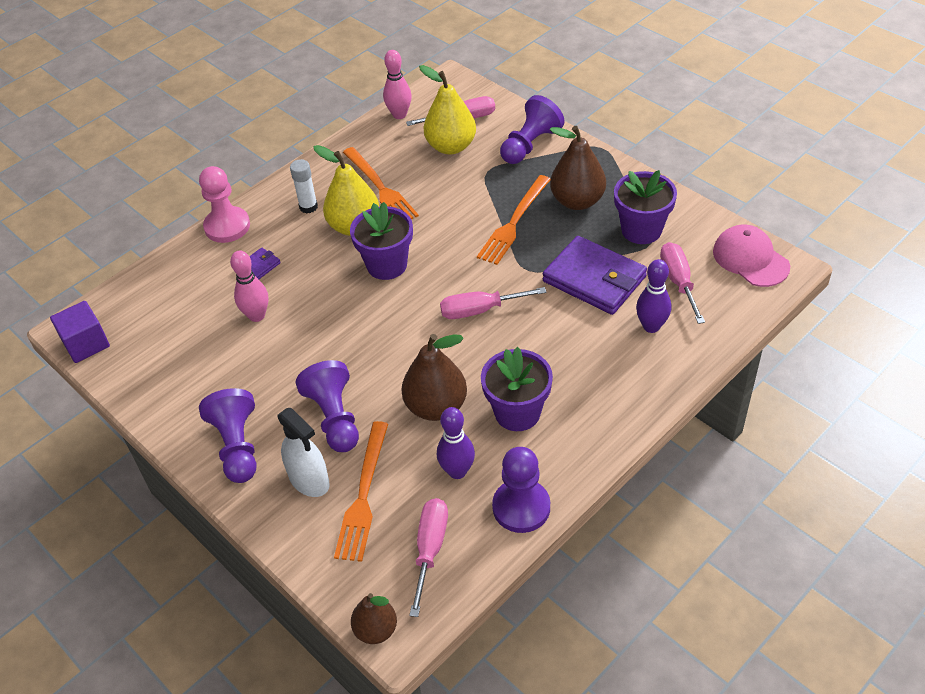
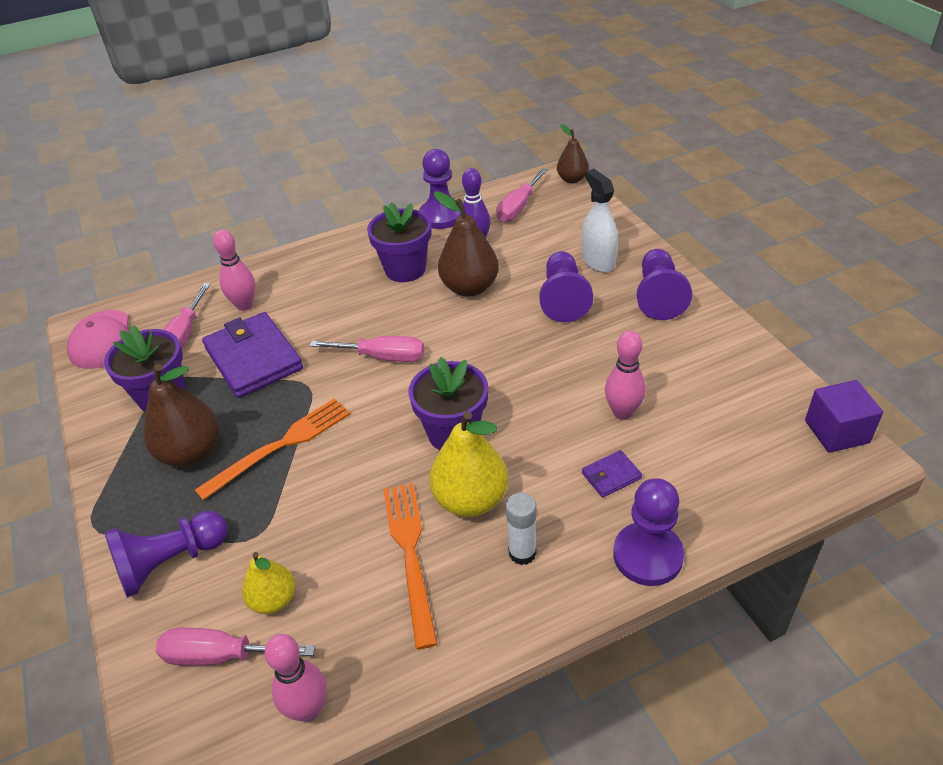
camera: 160 degrees left, 5 degrees down
pink pawn [199,166,250,243] -> purple pawn [613,478,684,586]
orange fork [334,421,388,562] -> none
yellow pear [419,65,476,155] -> yellow pear [242,552,295,614], size x0.61
purple bowling pin [636,259,671,333] -> pink bowling pin [213,230,255,311]

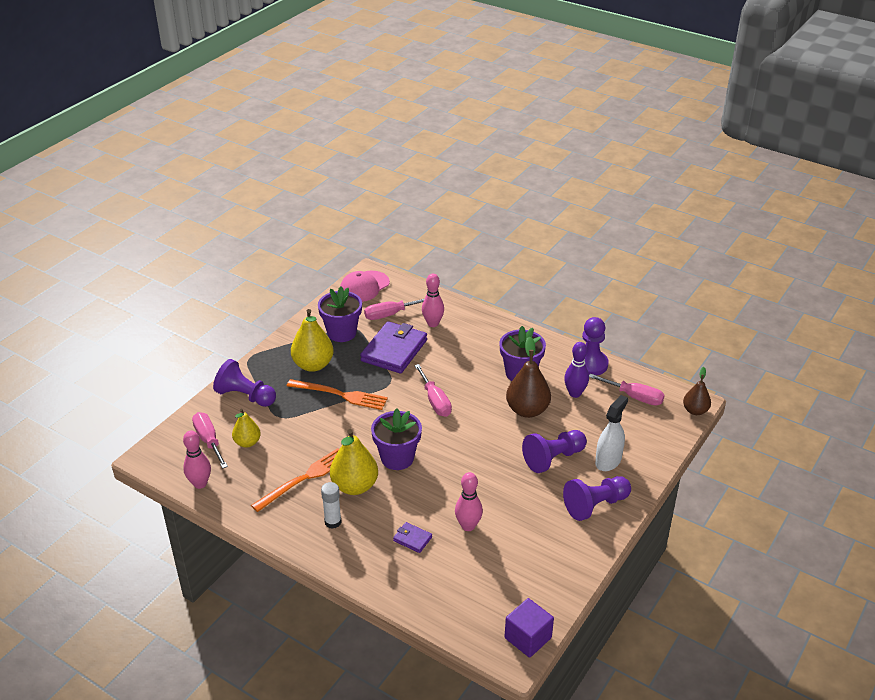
camera: 55 degrees right, 5 degrees down
brown pear [143,364,219,467] -> yellow pear [291,309,334,372]
pink screwdriver [496,168,548,222] -> pink screwdriver turned 150 degrees counterclockwise [589,373,665,406]
purple pawn [613,478,684,586] -> none

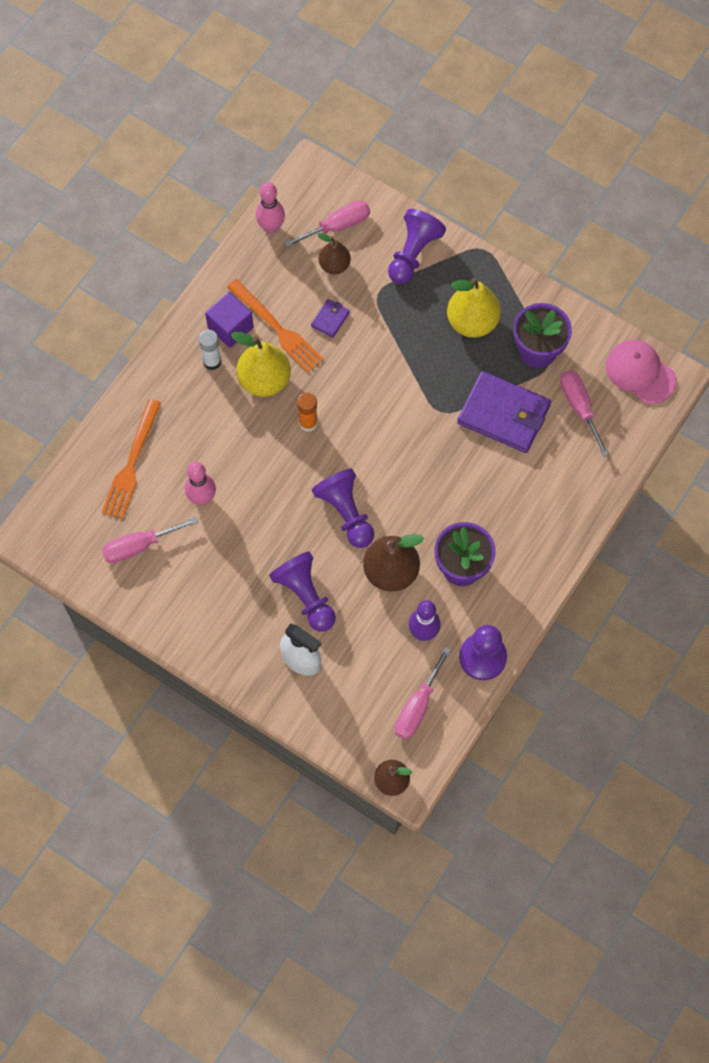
camera: 90 degrees right, 30 degrees up
yellow pear [232,409,261,448] -> brown pear [317,233,351,274]
orange fork [287,379,388,410] -> orange fork moved to [102,399,161,519]
purple flower pot [371,408,422,470] -> orange glue stick [297,392,318,432]
purple wallet [393,522,432,553] -> purple wallet moved to [311,299,350,338]
pink screwdriver [414,364,452,417] -> pink screwdriver moved to [102,517,198,563]
pink bowling pin [422,274,444,327] -> none
purple cube [504,598,554,658] -> purple cube moved to [205,292,254,348]
purple pawn [563,476,631,521] -> purple pawn moved to [312,469,374,548]

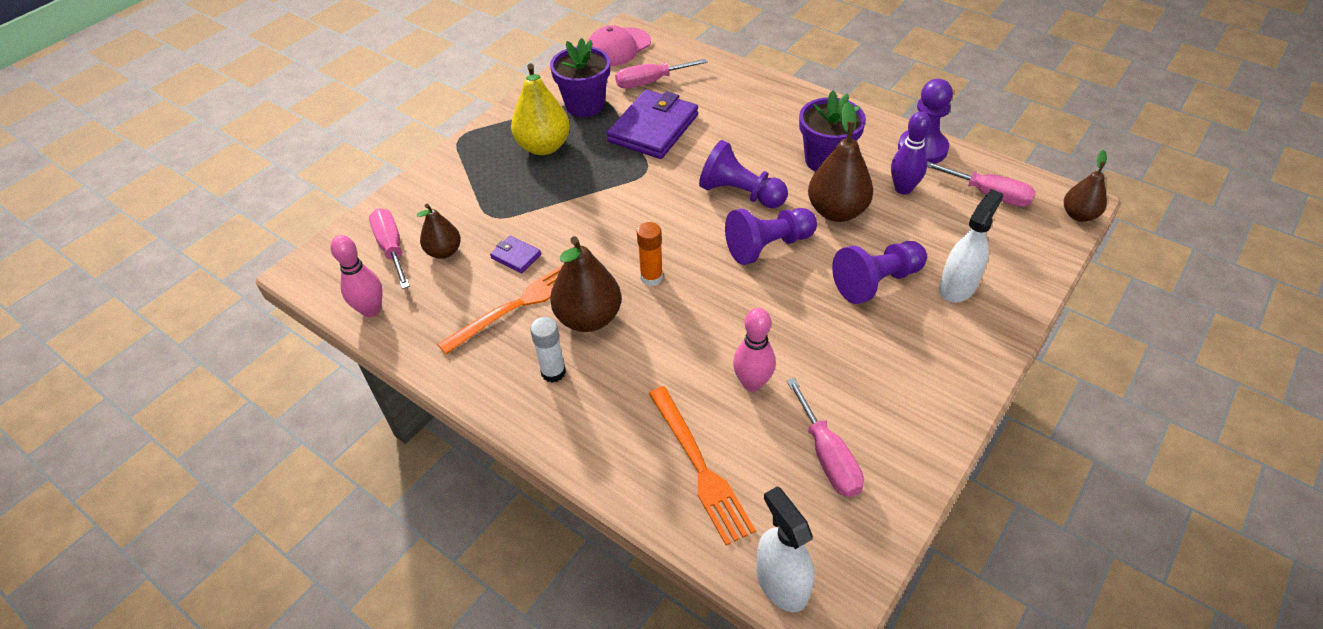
camera: 85 degrees left, 20 degrees down
orange fork [102,399,161,519] -> orange fork turned 45 degrees clockwise [648,386,756,546]
purple cube [205,292,254,348] -> none
yellow pear [231,332,291,397] -> brown pear [550,236,621,332]
purple pawn [388,209,446,284] -> purple pawn moved to [699,140,788,208]
none -> white spray bottle [756,486,814,612]

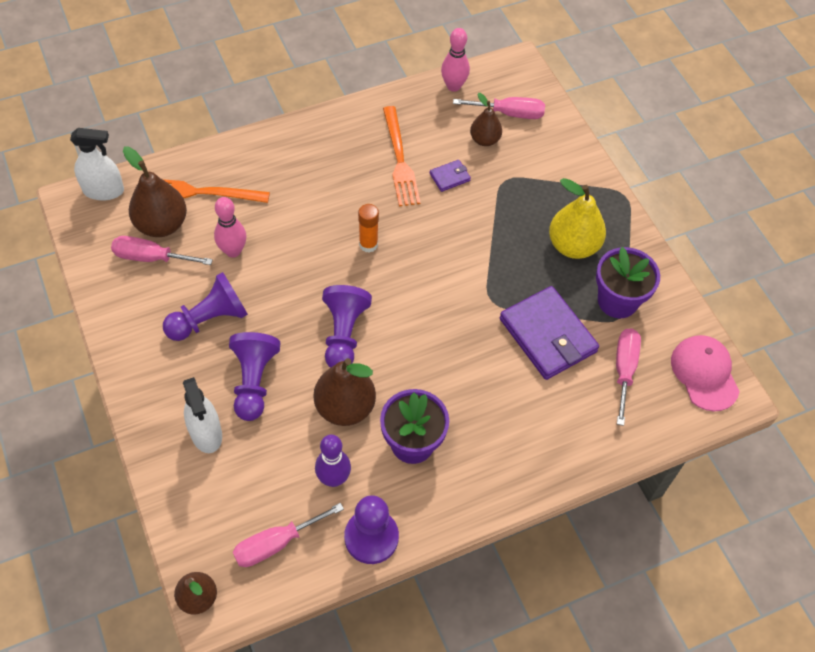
camera: 115 degrees right, 10 degrees up
white glue stick [530,317,566,383] -> none
brown pear [550,236,621,332] -> brown pear moved to [123,147,187,237]
purple pawn [699,140,788,208] -> purple pawn moved to [163,272,248,341]

